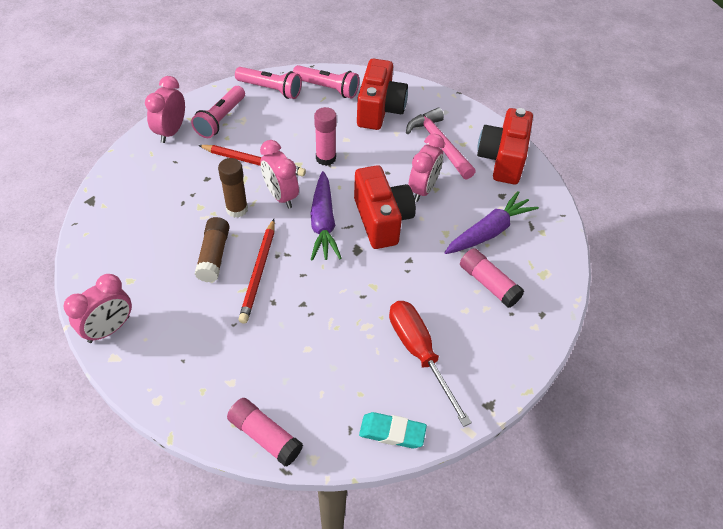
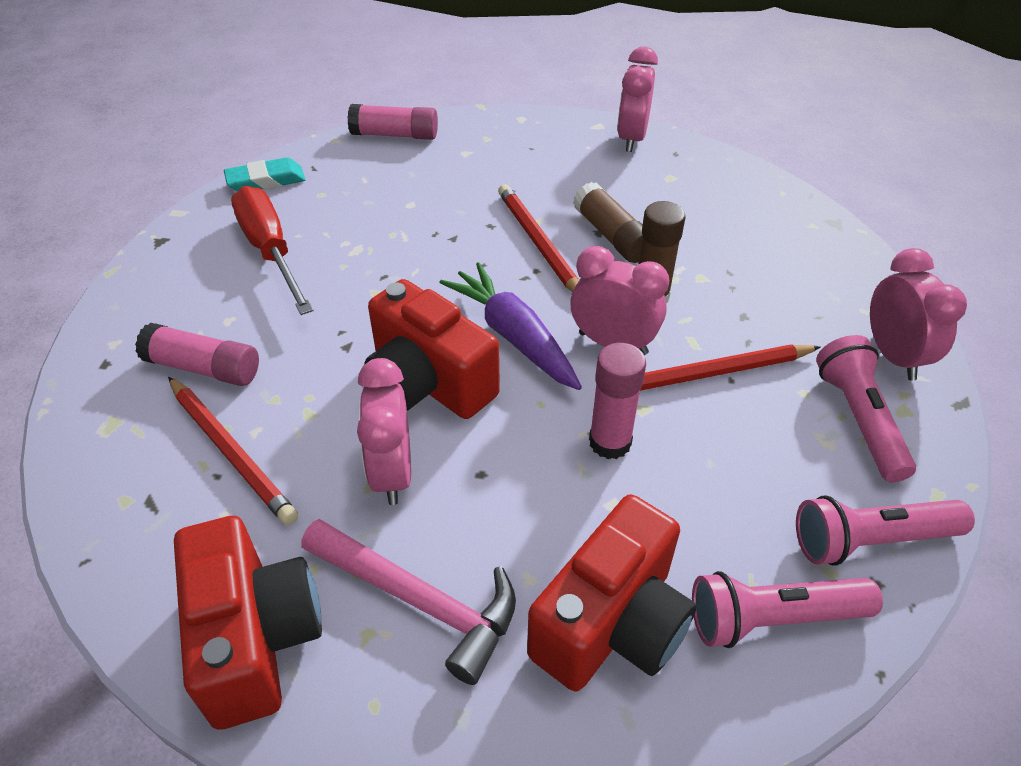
camera: 150 degrees right, 5 degrees down
red camera [357,58,408,130] -> red camera turned 120 degrees counterclockwise [527,494,697,691]
red screwdriver [389,301,472,427] -> red screwdriver turned 150 degrees counterclockwise [231,186,314,315]
purple carrot [444,191,539,254] -> red pencil [168,377,298,525]

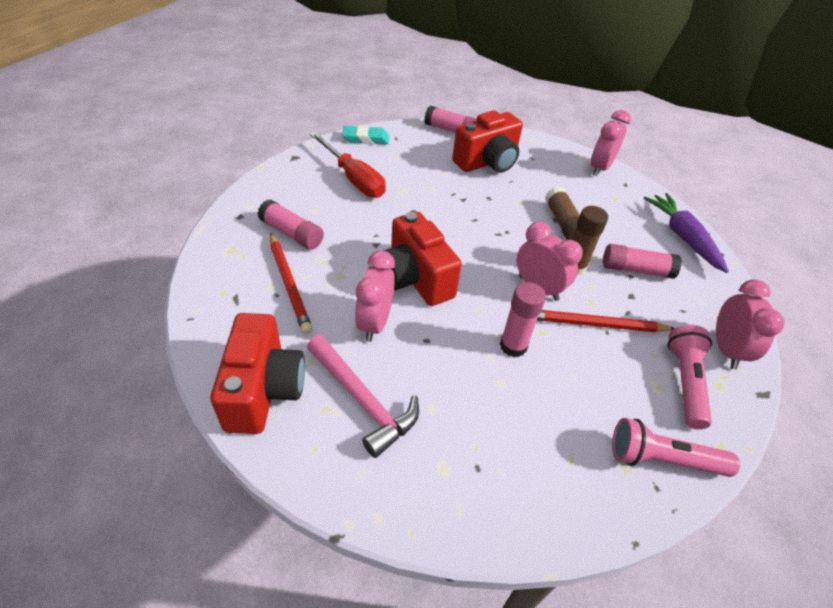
camera: 15 degrees right, 0 degrees up
red screwdriver [231,186,314,315] -> red screwdriver turned 150 degrees clockwise [310,132,386,198]
purple carrot [440,262,582,390] -> purple carrot moved to [644,193,729,273]
red pencil [498,184,579,292] -> none
red camera [527,494,697,691] -> red camera moved to [452,111,523,173]
pink flashlight [692,571,883,648] -> none
none -> pink glue stick [603,244,682,279]

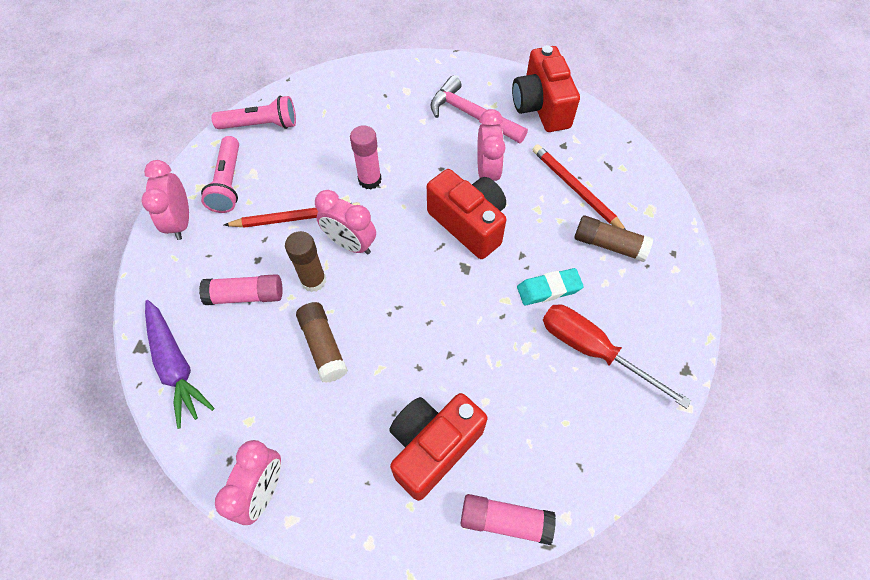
camera: 170 degrees right, 15 degrees up
pink glue stick [258,199,324,250] -> brown glue stick [574,215,653,262]
turquoise eraser [342,126,389,144] -> turquoise eraser moved to [517,268,584,305]

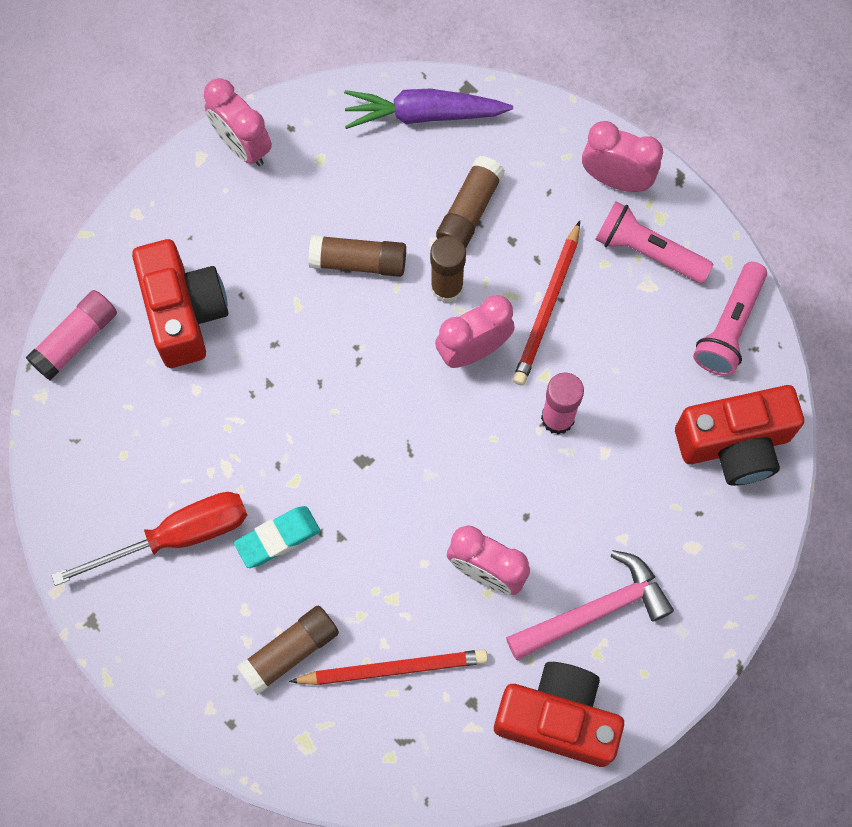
camera: 120 degrees right, 10 degrees up
pink glue stick [199,274,283,305] -> brown glue stick [436,156,505,249]
red camera [427,169,506,259] -> red camera moved to [675,385,804,486]
turquoise eraser [517,268,584,305] -> turquoise eraser turned 45 degrees clockwise [234,506,320,568]

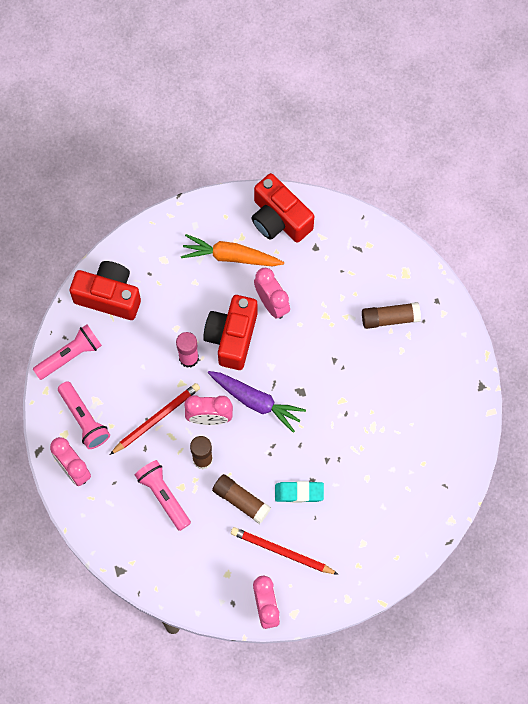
camera: 150 degrees left, 0 degrees up
pink glue stick [26,290,117,381] -> none
red screwdriver [51,492,247,586] -> none
red camera [132,239,228,368] -> red camera moved to [203,295,258,370]
turquoise eraser [234,506,320,568] -> turquoise eraser moved to [275,481,324,503]
red pencil [289,649,488,685] -> red pencil moved to [231,527,339,575]
purple carrot [344,89,513,129] -> purple carrot moved to [208,371,306,433]
brown glue stick [436,156,505,249] -> pink flashlight [135,460,191,531]
pink hammer [506,550,674,660] -> orange carrot [181,234,284,266]

